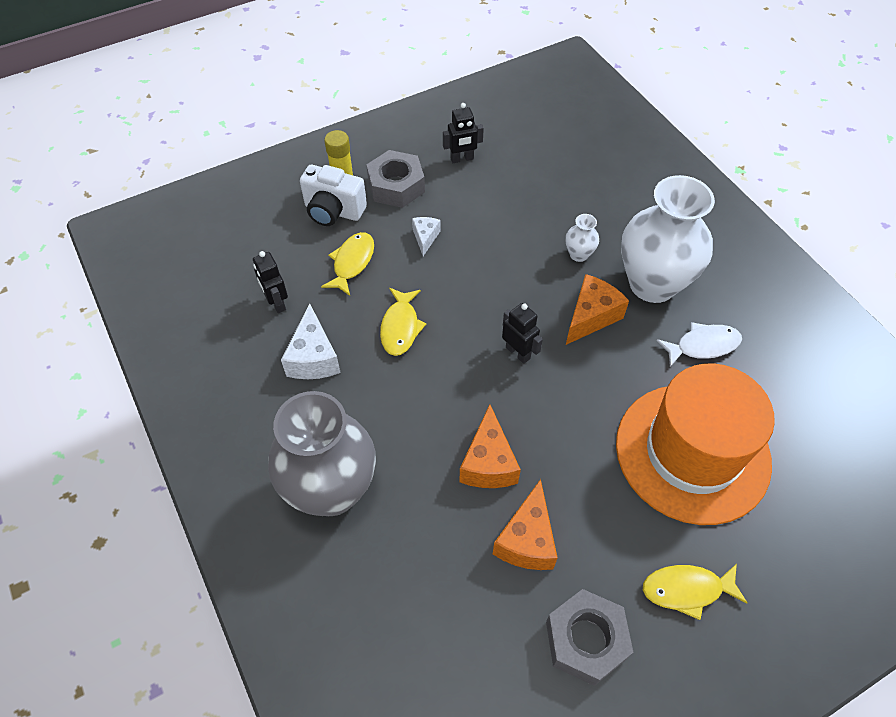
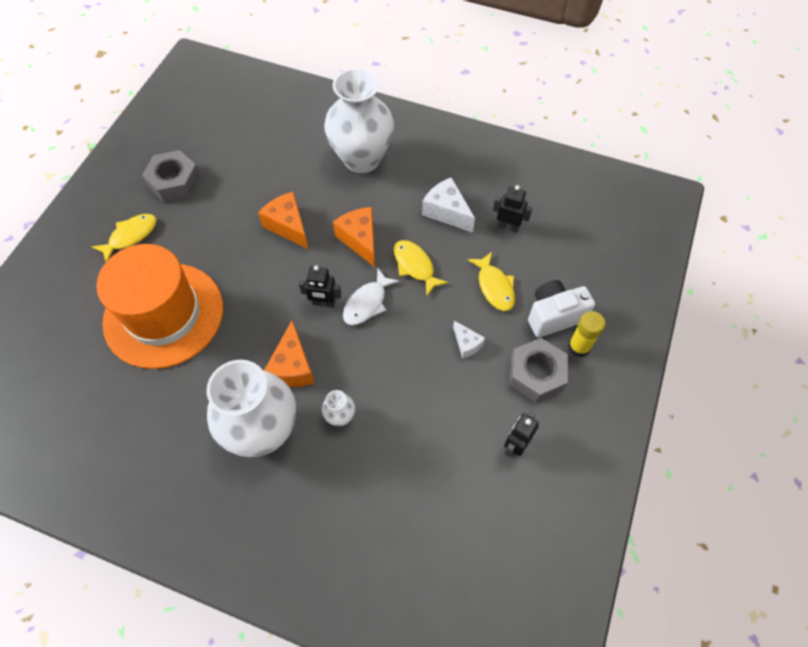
camera: 140 degrees right, 5 degrees up
grey vase [268,391,376,516] -> white vase [324,68,394,173]
orange cheese [493,479,558,570] -> orange cheese moved to [333,207,375,267]
white fish [656,322,742,367] -> white fish moved to [343,269,400,325]

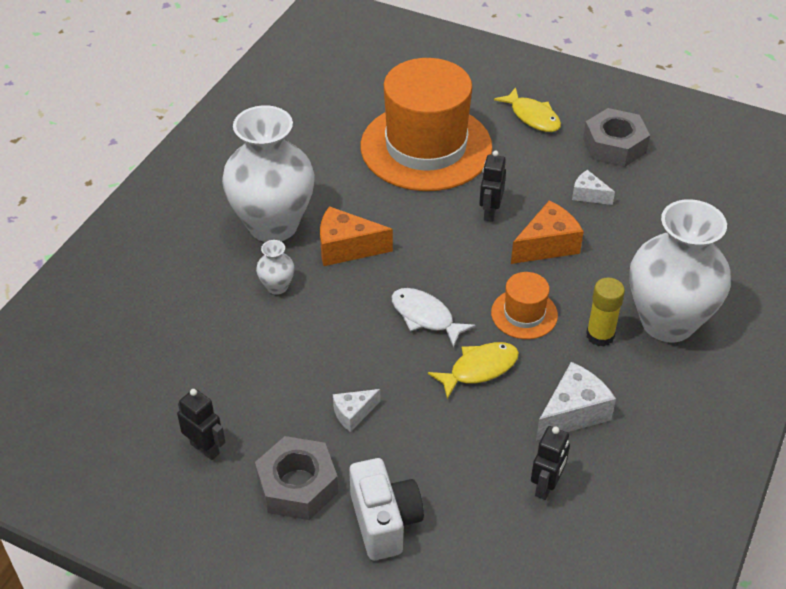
camera: 95 degrees right, 15 degrees down
black robot [299,265,341,308] -> black robot moved to [479,150,506,222]
orange cheese [333,207,375,267] -> orange hat [491,272,558,339]
yellow fish [468,252,515,311] -> none
yellow glue stick [568,311,605,357] -> yellow glue stick moved to [586,277,625,347]
none -> white cheese [572,170,615,205]

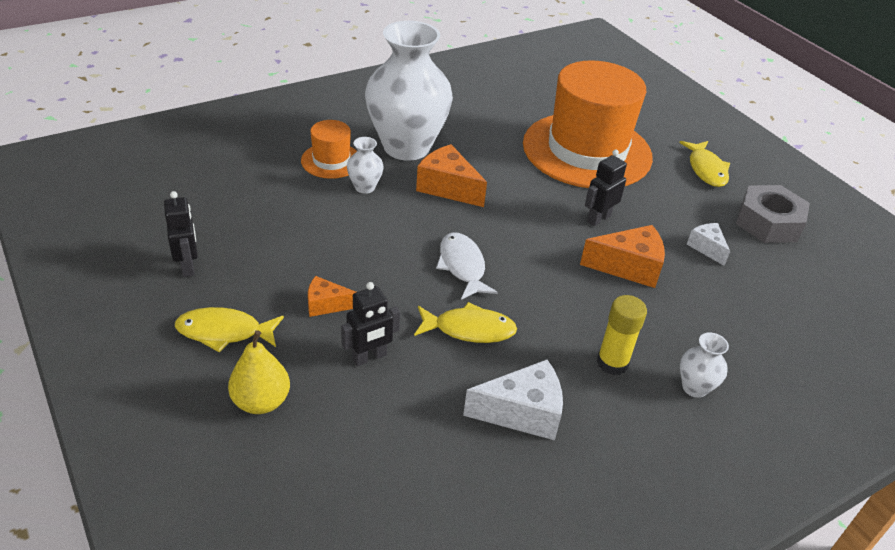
camera: 30 degrees right, 5 degrees down
grey nut [255,436,338,520] -> yellow fish [175,307,284,353]
white cheese [333,389,380,432] -> orange cheese [308,276,356,317]
white camera [349,458,424,560] -> yellow pear [228,330,290,414]
orange hat [491,272,558,339] -> orange hat moved to [301,120,357,179]
black robot [531,426,570,500] -> black robot moved to [341,282,400,366]
white vase [630,199,731,342] -> white vase [680,332,729,398], size x0.40

